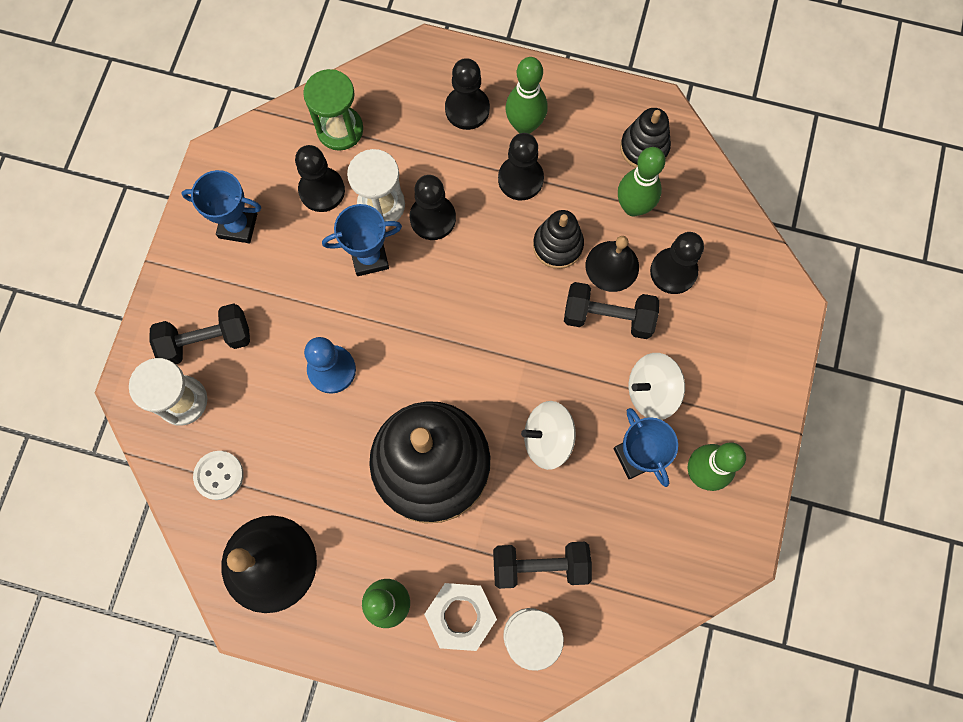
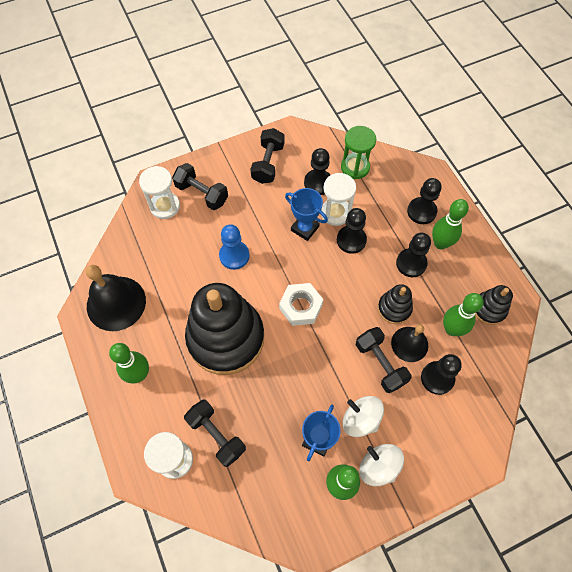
camera: 50 degrees right, 10 degrees down
blue trophy [181,170,261,243] -> black dumbbell [250,128,284,184]
white button [193,451,244,500] -> none
white nut [424,583,497,651] -> white nut moved to [279,283,324,326]
white spinning top [521,401,576,470] -> white spinning top moved to [359,444,404,486]

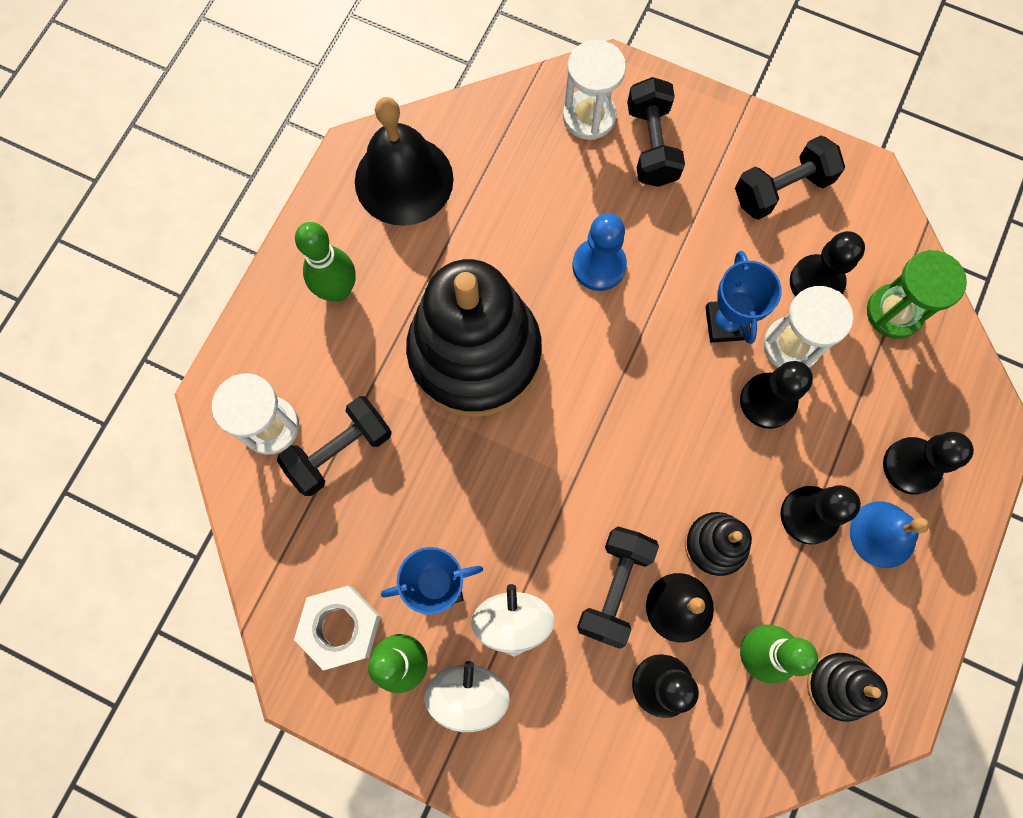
camera: 50 degrees right, 10 degrees up
black dumbbell [184,399,246,467] -> black dumbbell turned 45 degrees clockwise [277,396,392,496]
white nut [279,283,324,326] -> white nut moved to [294,586,381,670]
green bowling pin [432,199,469,249] -> blue bell [850,501,929,568]

